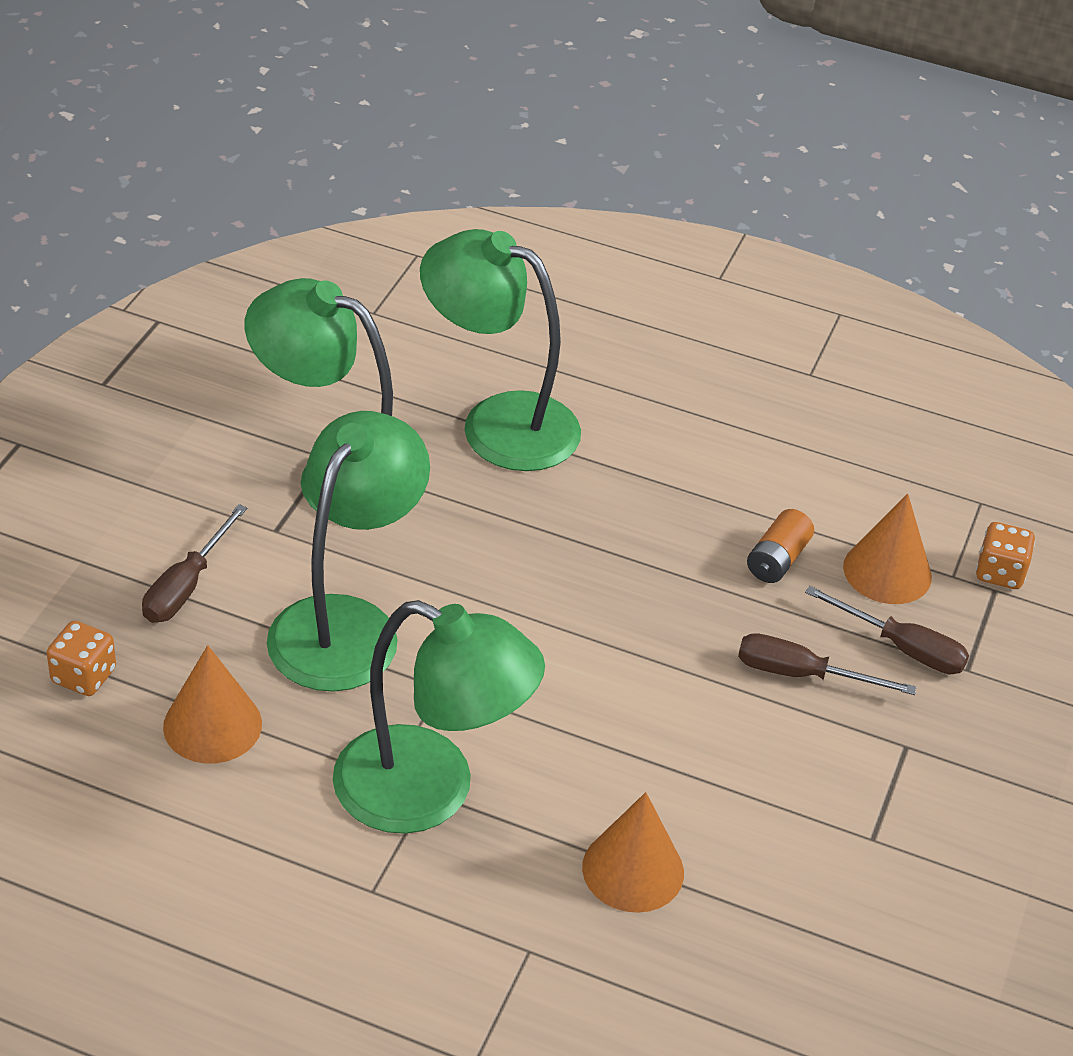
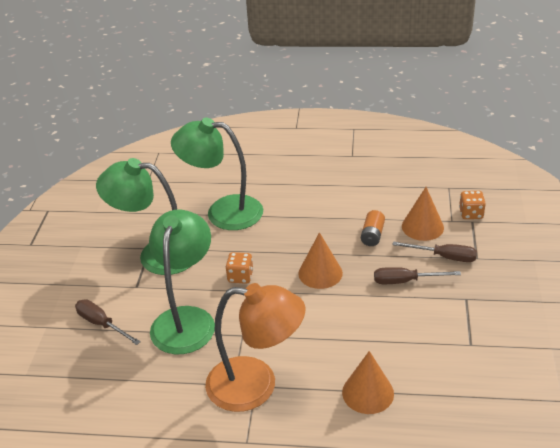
camera: 10 degrees left, 5 degrees down
orange dice [47,621,116,696] -> orange dice moved to [226,252,253,284]
brown screwdriver [142,504,247,623] -> brown screwdriver turned 120 degrees clockwise [75,299,141,345]
orange cone [163,645,262,763] -> orange cone moved to [298,232,343,289]
green lamp [333,600,545,834] -> orange lamp [205,283,305,412]

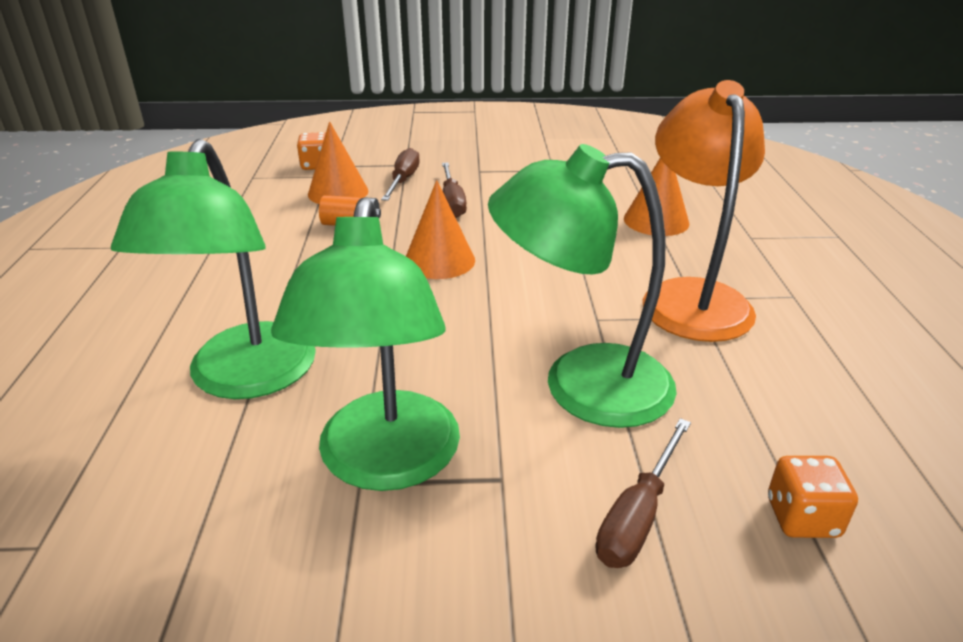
camera: 100 degrees left, 5 degrees down
orange dice [226,252,253,284] -> orange dice moved to [768,456,858,538]

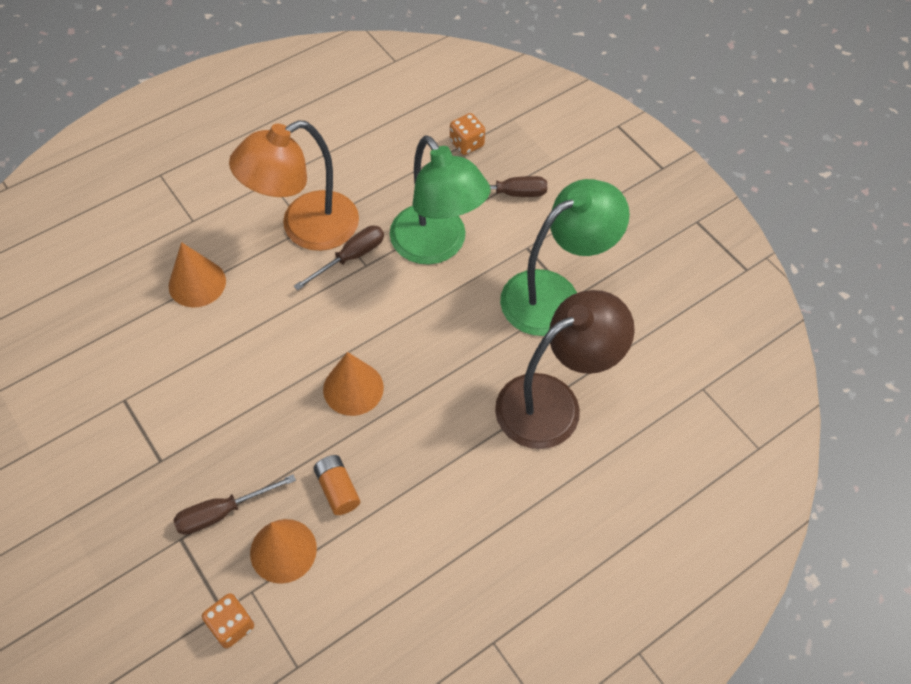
camera: 125 degrees left, 25 degrees up
green lamp [111,139,316,399] -> brown lamp [495,290,635,449]
brown screwdriver [442,163,467,218] -> brown screwdriver moved to [294,226,384,290]

